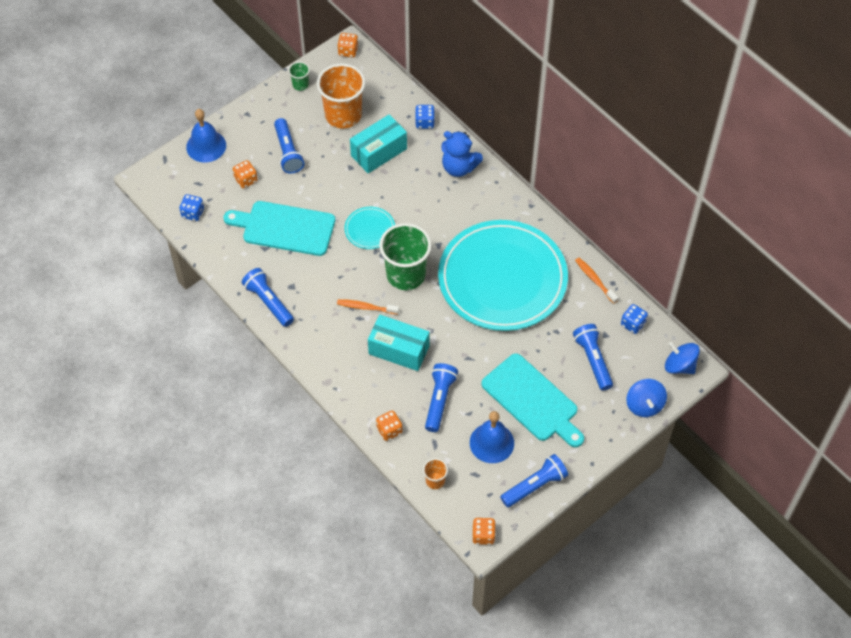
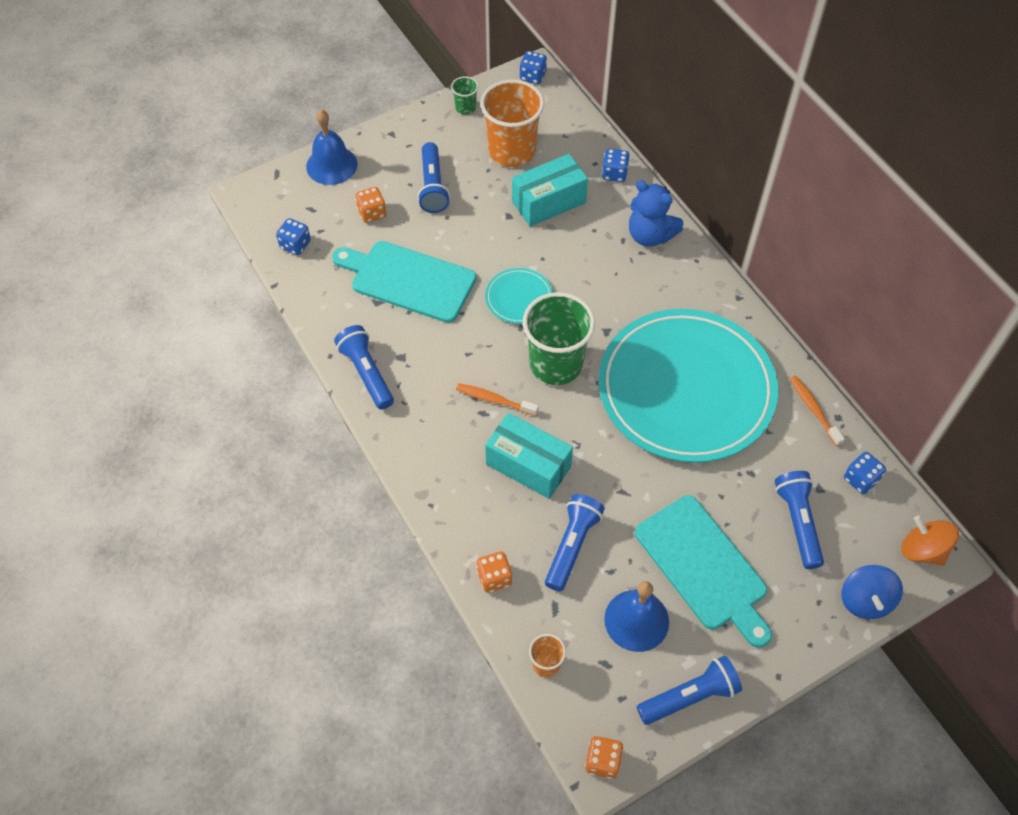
camera: 10 degrees right, 0 degrees up
orange dice [337,33,358,57] -> blue dice [519,51,547,84]
blue spinning top [665,342,700,374] -> orange spinning top [901,516,959,566]

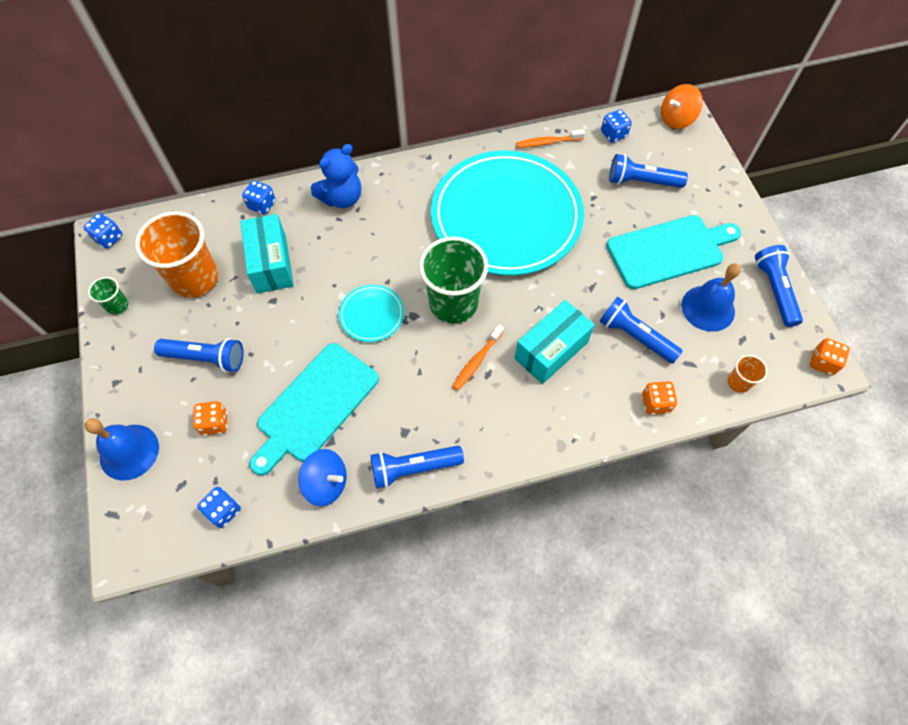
camera: 75 degrees left, 5 degrees up
blue spinning top [841,565,903,619] -> blue spinning top moved to [298,449,347,506]

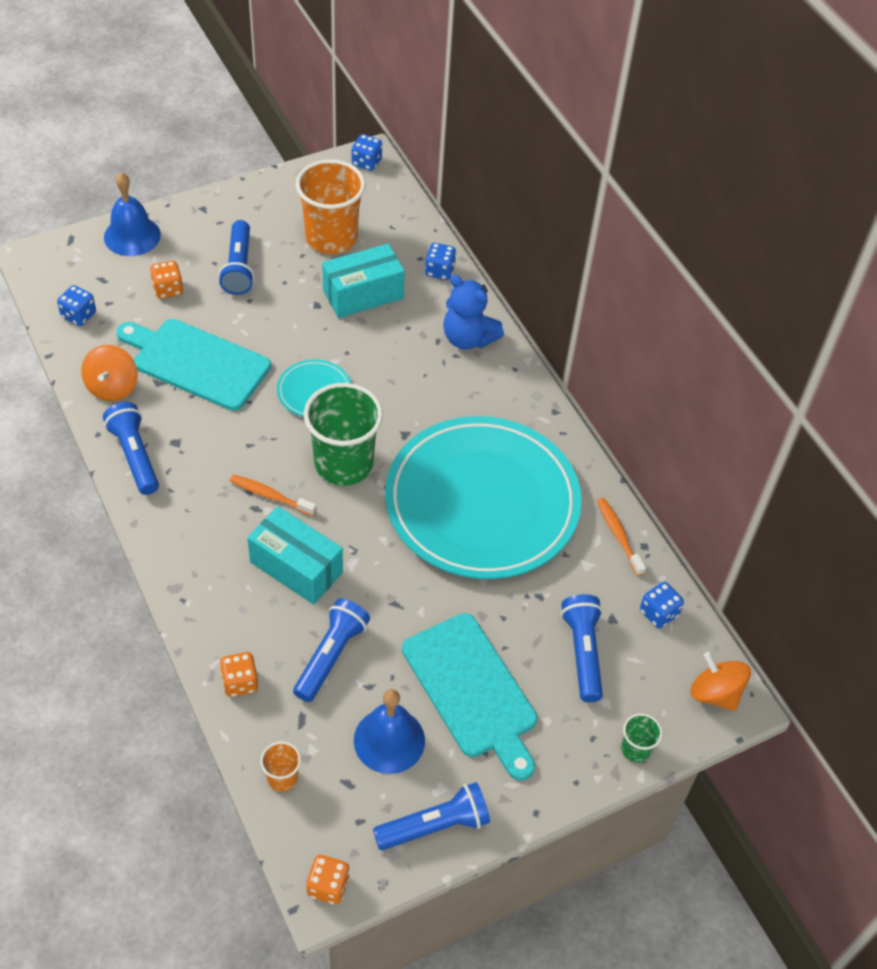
camera: 75 degrees right, 10 degrees down
green cup [88,277,128,315] -> green cup moved to [621,713,663,763]
blue spinning top [298,449,347,506] -> orange spinning top [81,345,138,401]

